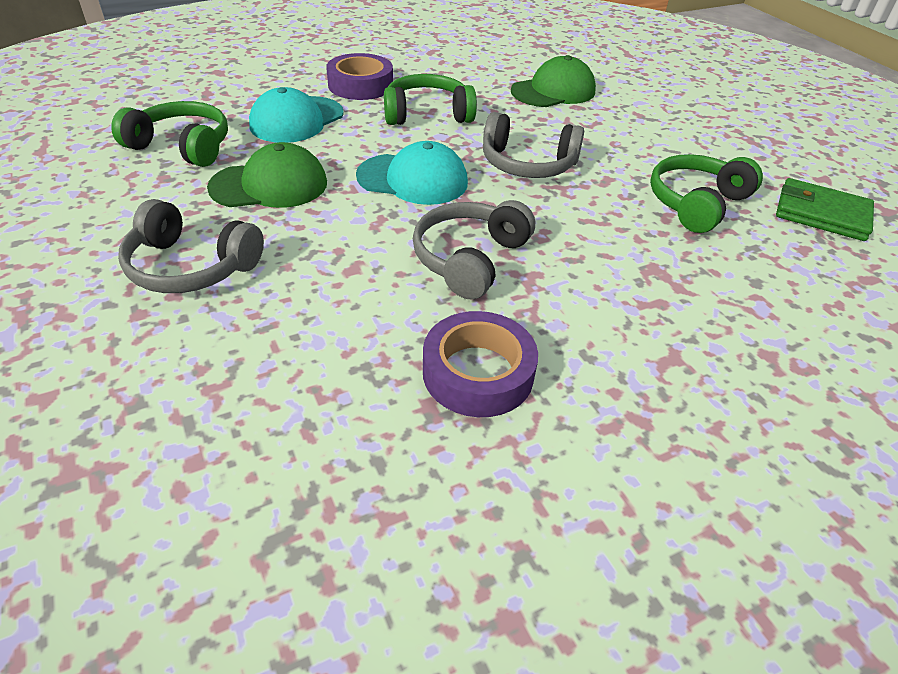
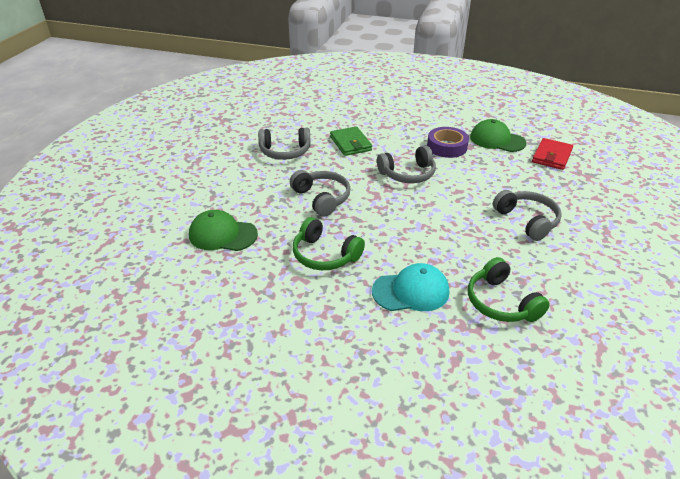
camera: 135 degrees left, 5 degrees down
green cap [207,142,327,208] -> green cap moved to [470,119,526,152]
purple tape [326,53,393,100] -> none
turquoise cap [356,141,468,205] -> none
green headphones [650,154,763,233] -> grey headphones [258,127,311,160]
green wallet [776,178,874,241] -> green wallet moved to [330,126,372,156]
none -> red wallet [532,138,573,170]

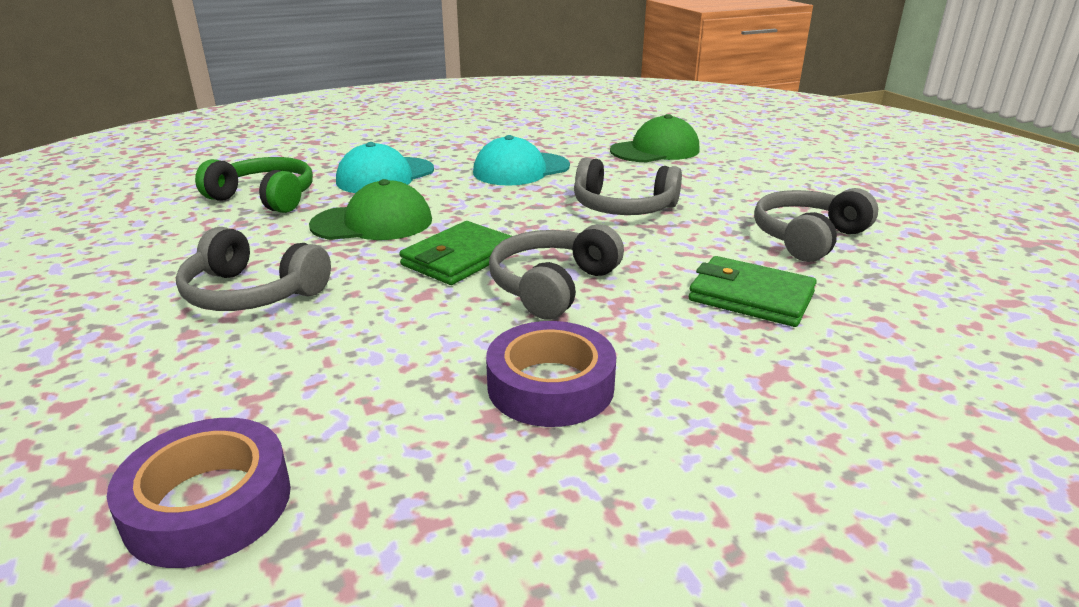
camera: 140 degrees right, 10 degrees down
green headphones [293,217,365,270] -> turquoise cap [473,135,570,186]
green cap [470,119,526,152] -> green cap moved to [309,179,432,240]
red wallet [532,138,573,170] -> purple tape [107,418,291,568]
none -> green wallet [399,221,511,285]

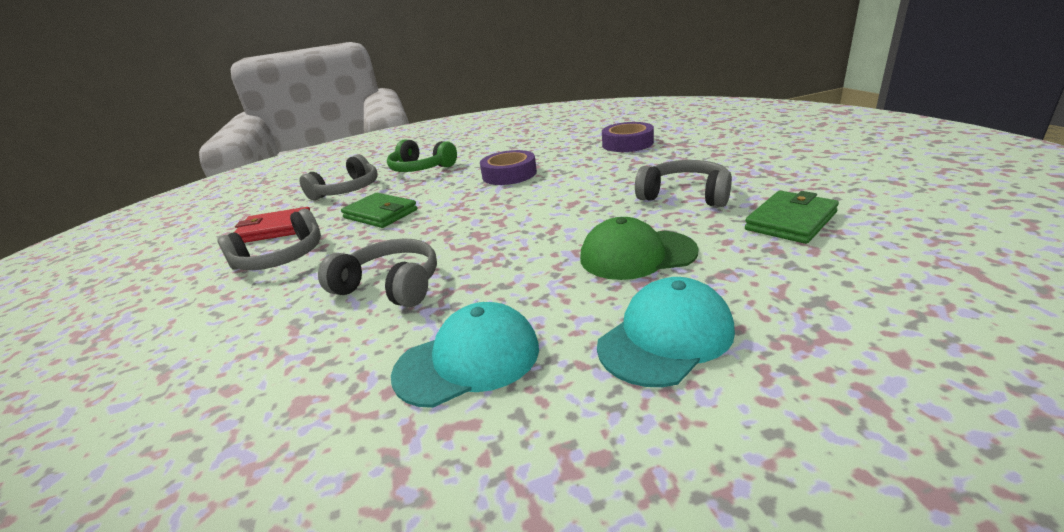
camera: 170 degrees left, 0 degrees up
green headphones [195,157,313,213] -> green headphones moved to [387,139,457,172]
green wallet [399,221,511,285] -> green wallet moved to [745,191,839,244]
grey headphones [489,224,624,320] -> grey headphones moved to [299,155,378,200]
green cap [610,114,700,162] -> none
none -> red wallet [233,207,310,244]

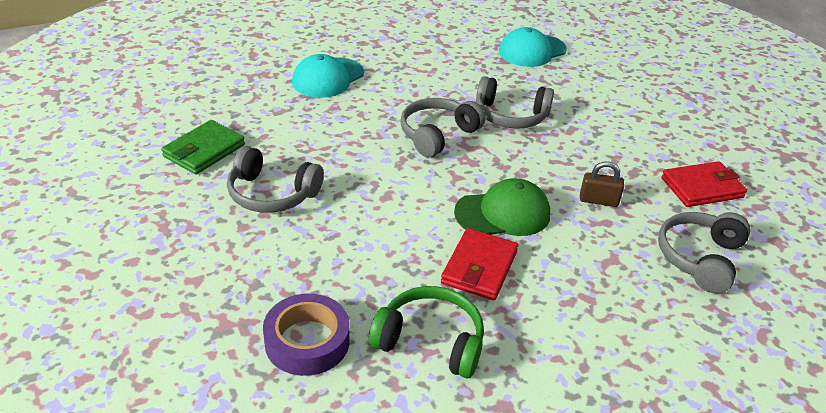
camera: 165 degrees right, 10 degrees up
grey headphones [217,209,321,270] -> grey headphones moved to [400,98,485,157]
green wallet [341,193,417,228] -> brown padlock [580,161,624,207]
green headphones [387,139,457,172] -> green headphones moved to [369,286,484,378]
turquoise cap [391,302,539,408] -> turquoise cap moved to [499,27,567,67]
purple tape [480,150,537,185] -> red wallet [441,228,518,300]
green cap [580,217,699,280] -> green cap moved to [454,178,550,236]

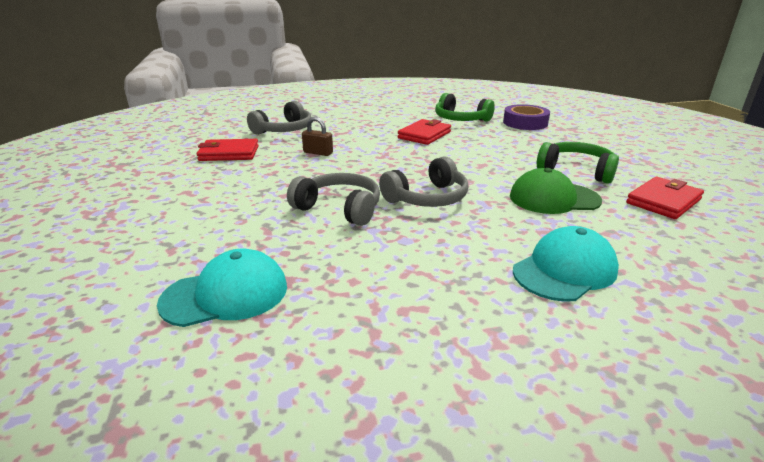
camera: 165 degrees left, 10 degrees down
green wallet [161,120,245,175] -> red wallet [626,177,704,219]
grey headphones [227,146,324,213] -> green headphones [537,142,619,184]
green cap [454,178,550,236] -> green cap moved to [510,168,602,214]

